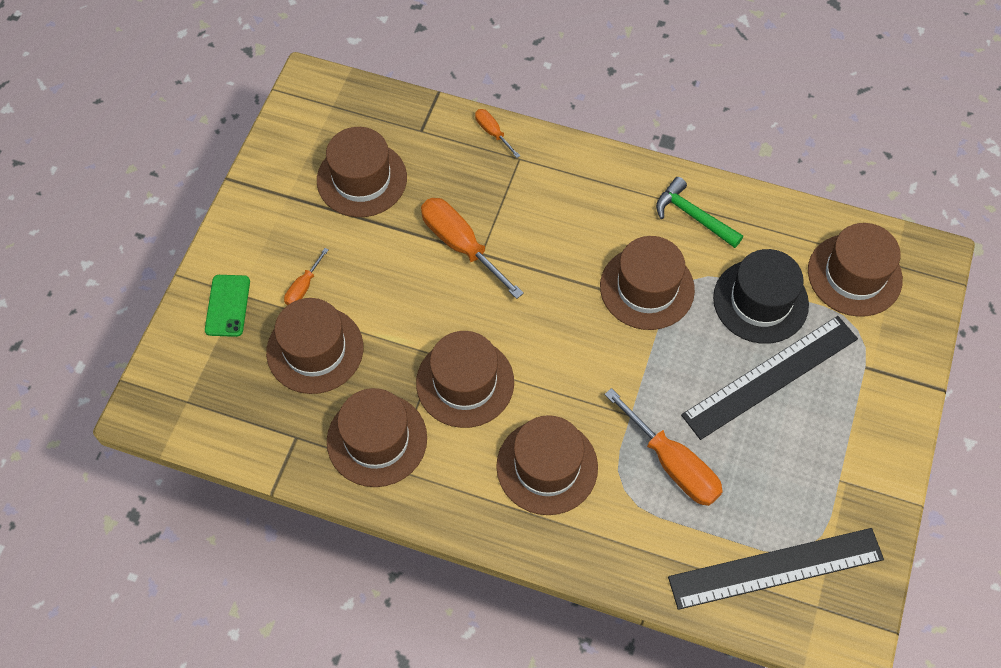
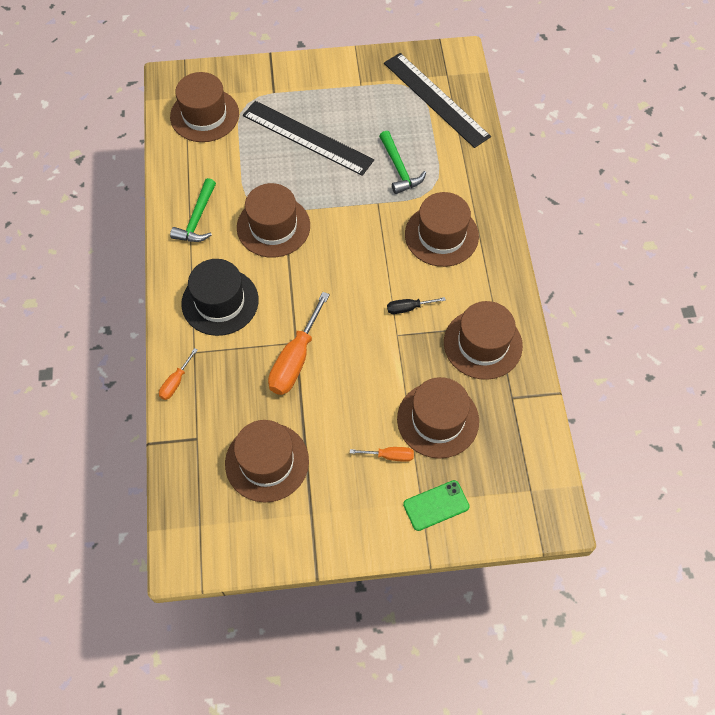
camera: 115 degrees left, 0 degrees up
brown hat [416,331,514,428] -> black screwdriver [387,297,446,314]
orange screwdriver [604,388,723,506] -> green hammer [379,131,426,194]
black hat [713,249,809,344] -> black hat moved to [181,259,259,336]

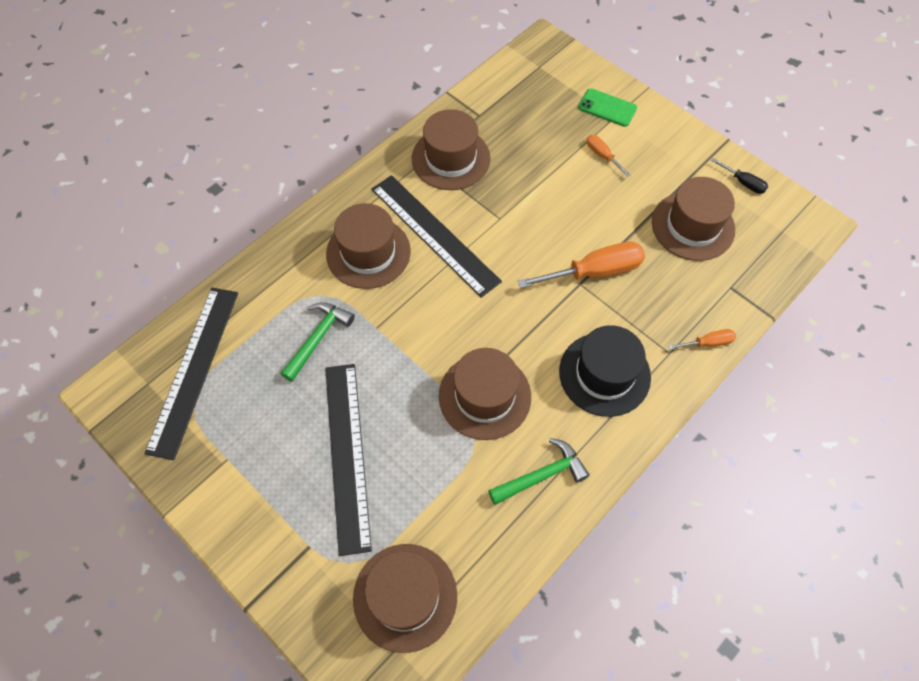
camera: 130 degrees left, 0 degrees up
black screwdriver [387,297,446,314] -> black screwdriver moved to [711,158,768,194]
brown hat [397,377,479,459] -> none
none -> black ruler [371,175,502,298]

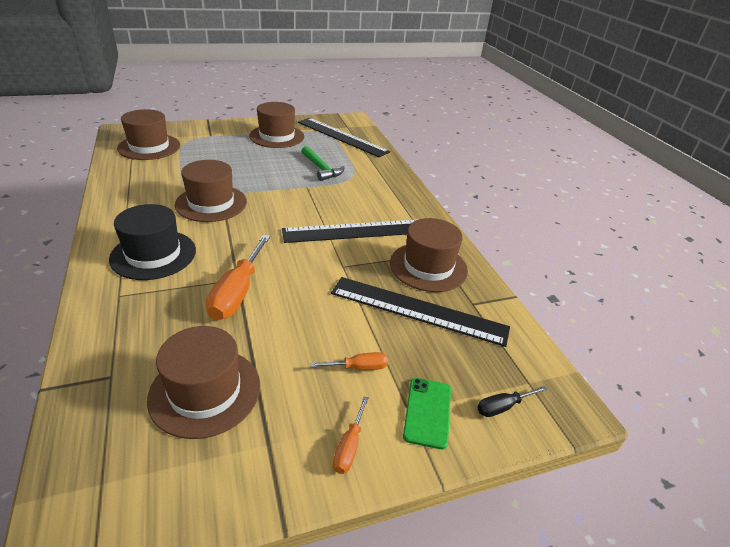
camera: 115 degrees right, 25 degrees down
black ruler [325,364,372,556] -> black ruler moved to [331,277,510,347]
brown hat [326,203,411,289] -> brown hat moved to [249,102,304,148]
green hammer [488,438,590,505] -> none
green phone [578,88,637,127] -> green phone turned 45 degrees counterclockwise [403,378,451,449]
orange screwdriver [668,329,736,350] -> orange screwdriver moved to [333,396,369,474]
black screwdriver [711,158,768,194] -> black screwdriver moved to [477,386,548,417]

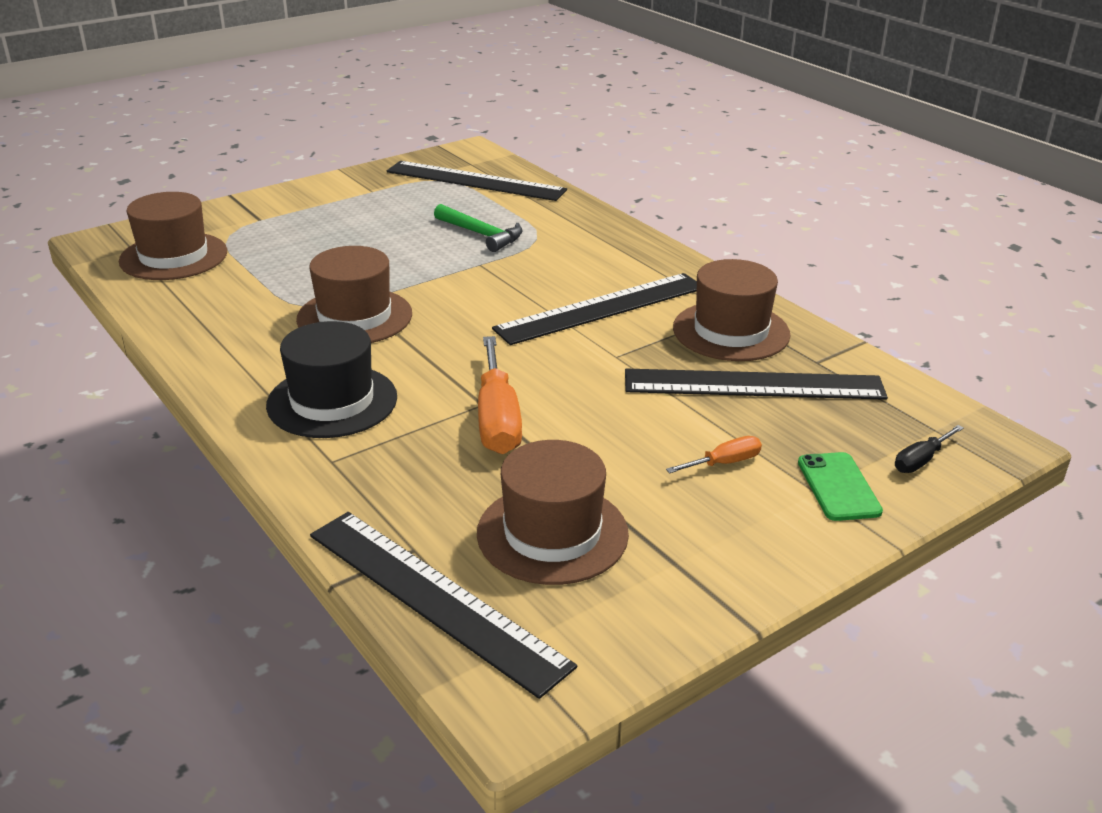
camera: 15 degrees left, 5 degrees down
brown hat [249,102,304,148] -> none
orange screwdriver [333,396,369,474] -> none
none -> black ruler [310,512,577,699]

